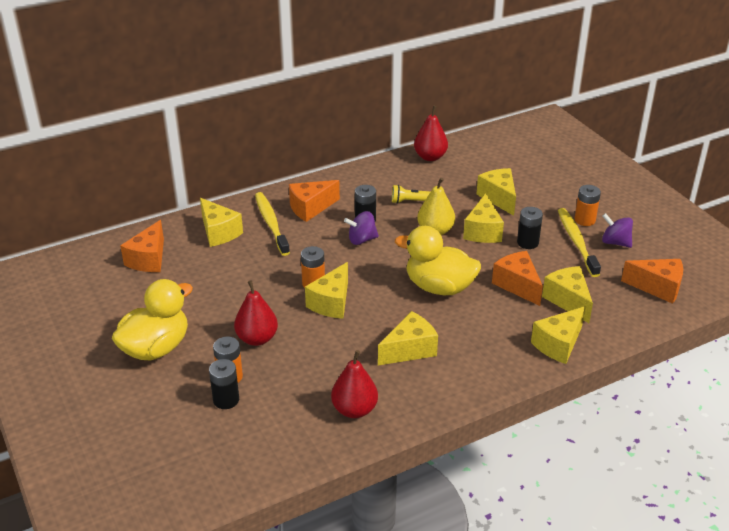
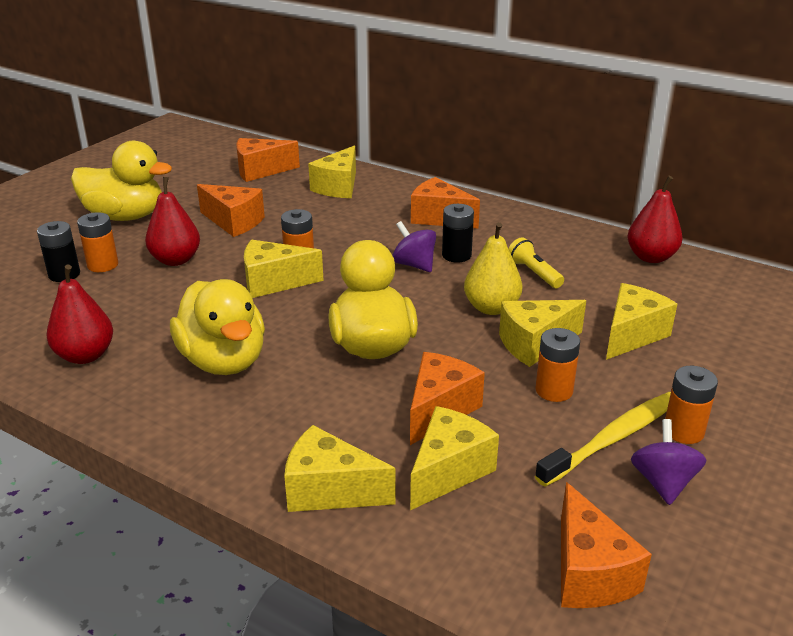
camera: 60 degrees right, 5 degrees down
yellow toothbrush [255,192,290,256] -> none
yellow cheese [378,311,438,365] -> yellow duck [170,279,265,375]
black battery [517,207,543,249] -> orange battery [536,328,580,402]
none -> orange cheese [197,184,265,237]

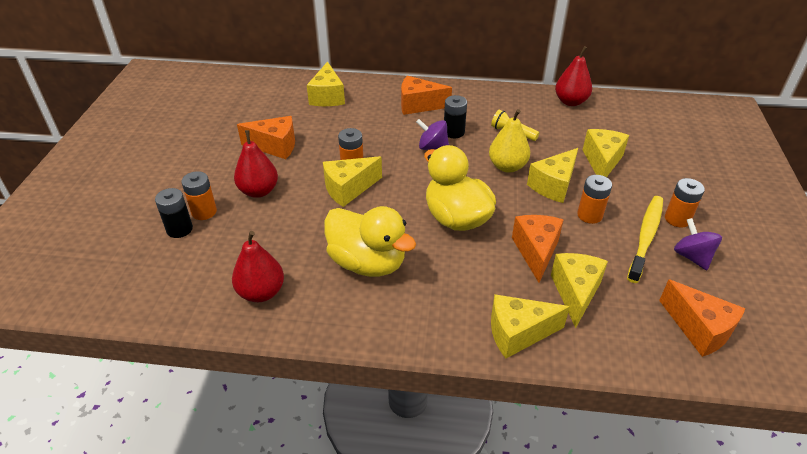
camera: 25 degrees left, 10 degrees up
yellow duck [71,141,172,221] -> none
orange cheese [236,138,300,182] -> none

